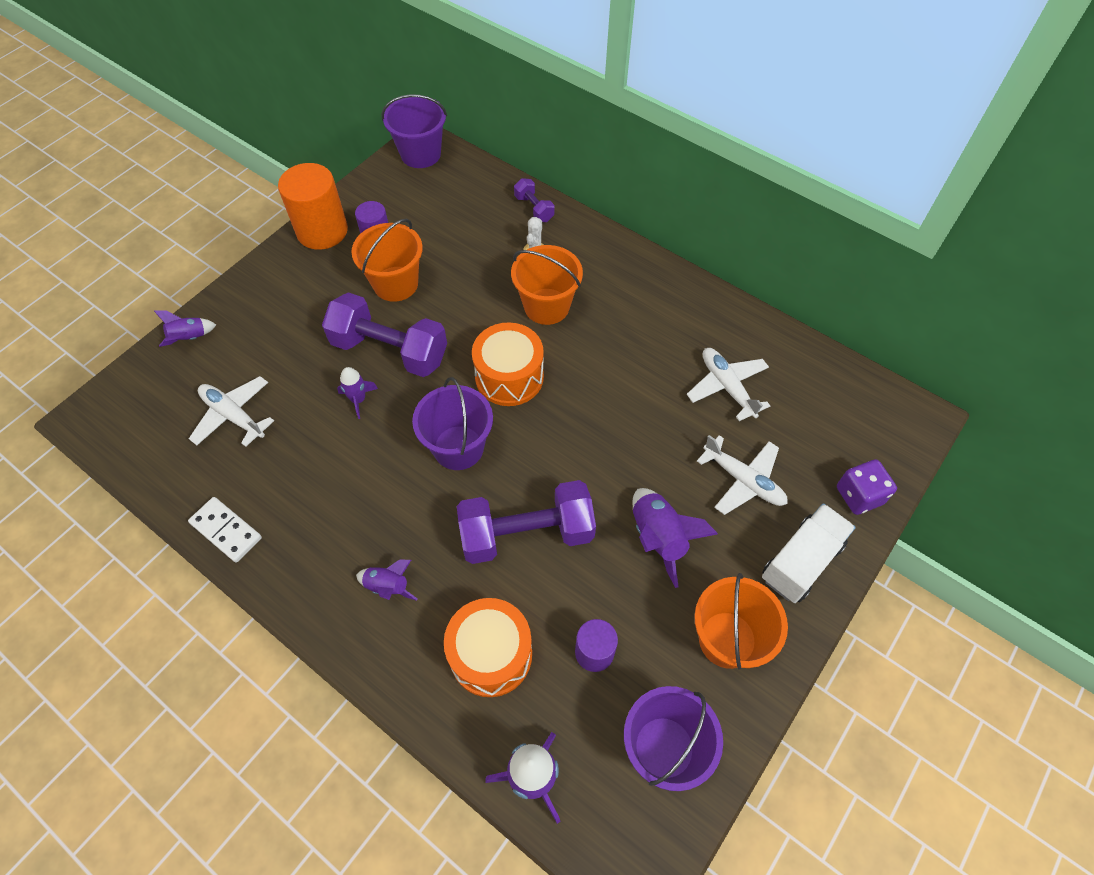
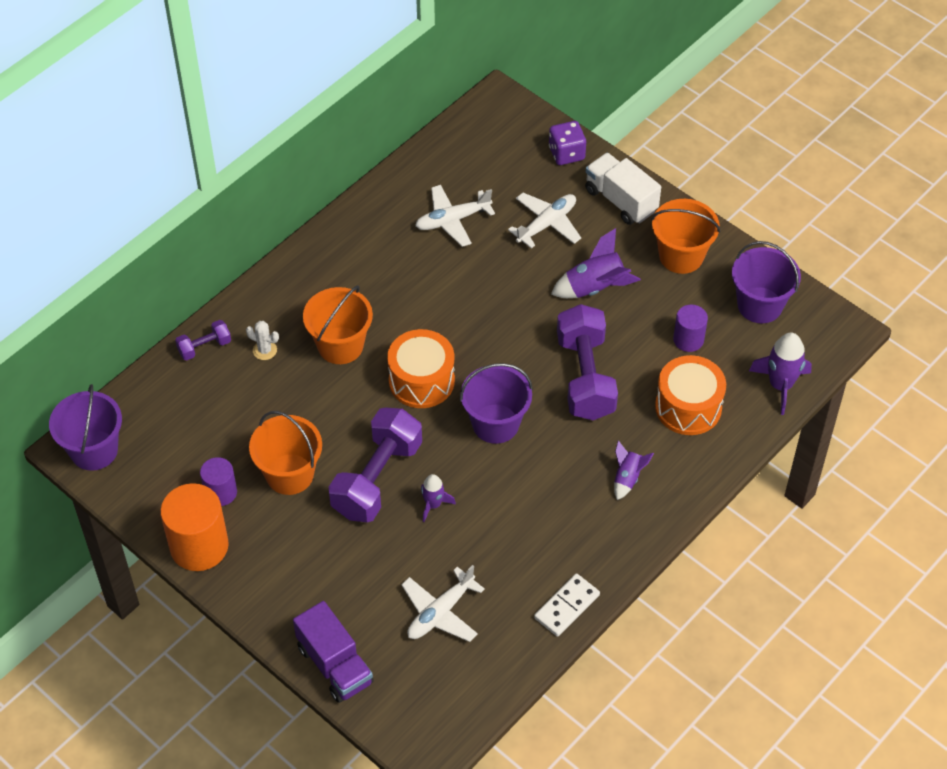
camera: 85 degrees left, 5 degrees down
purple rocket [154,311,216,347] -> purple truck [293,601,374,703]

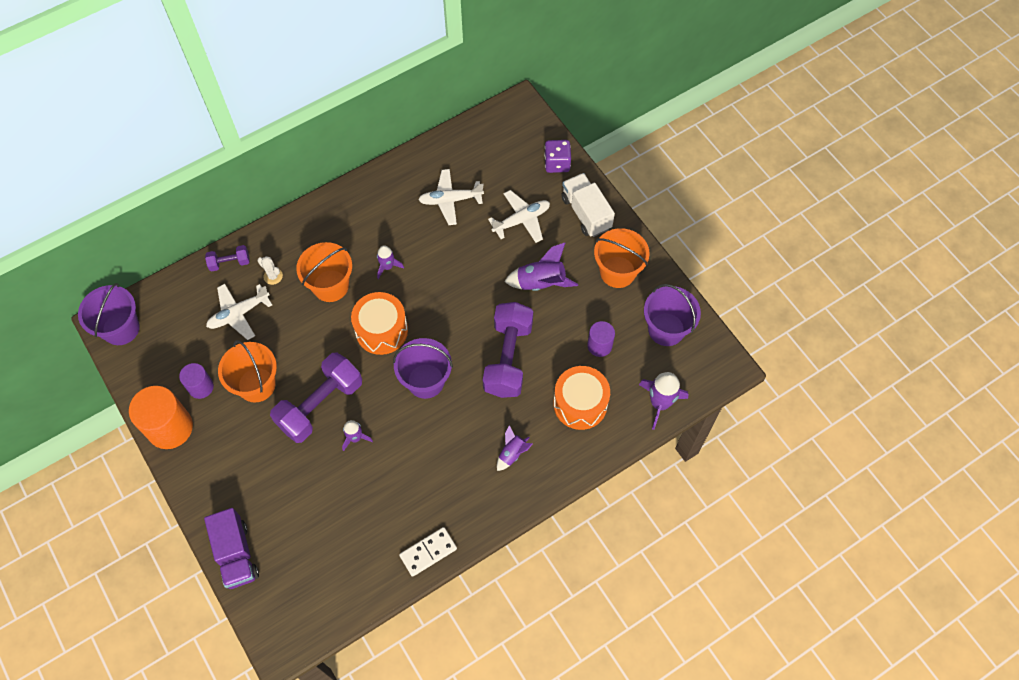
camera: 15 degrees right, 10 degrees up
white plane [401,565,485,642] -> white plane moved to [206,284,272,340]
none -> purple rocket [377,245,404,279]

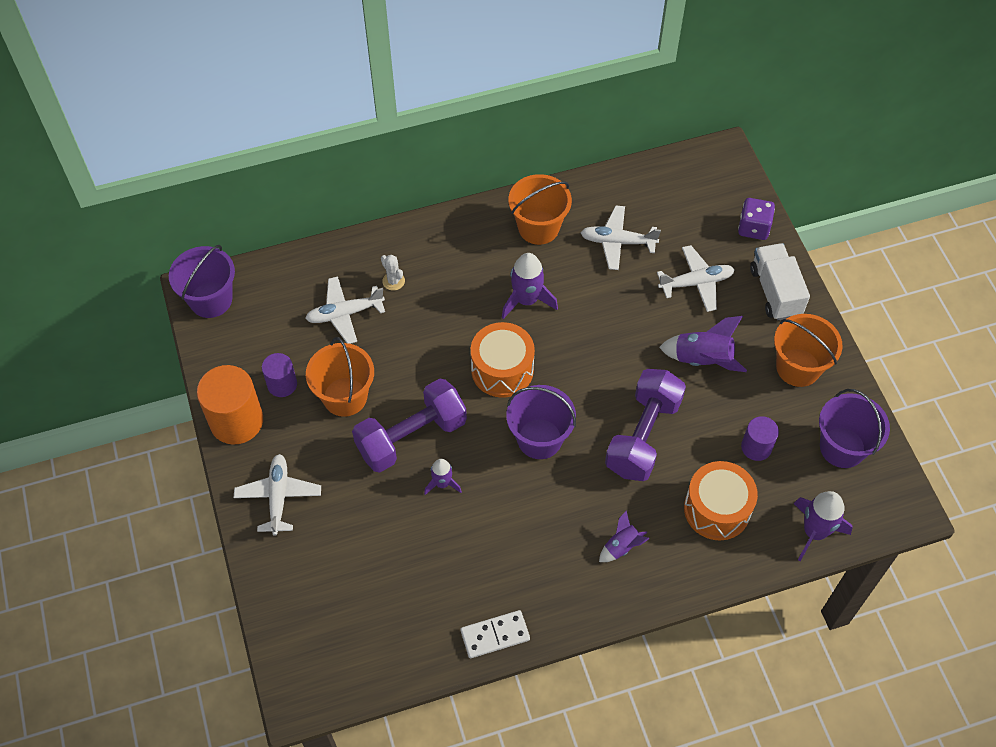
camera: 15 degrees right, 5 degrees down
purple truck [204,508,259,589] -> none
purple dumbbell [205,245,250,272] -> none
orange bucket [296,242,352,302] -> orange bucket moved to [508,174,572,245]
purple rocket [377,245,404,279] -> purple rocket [502,253,558,319], size x1.66
none -> white plane [234,454,321,536]

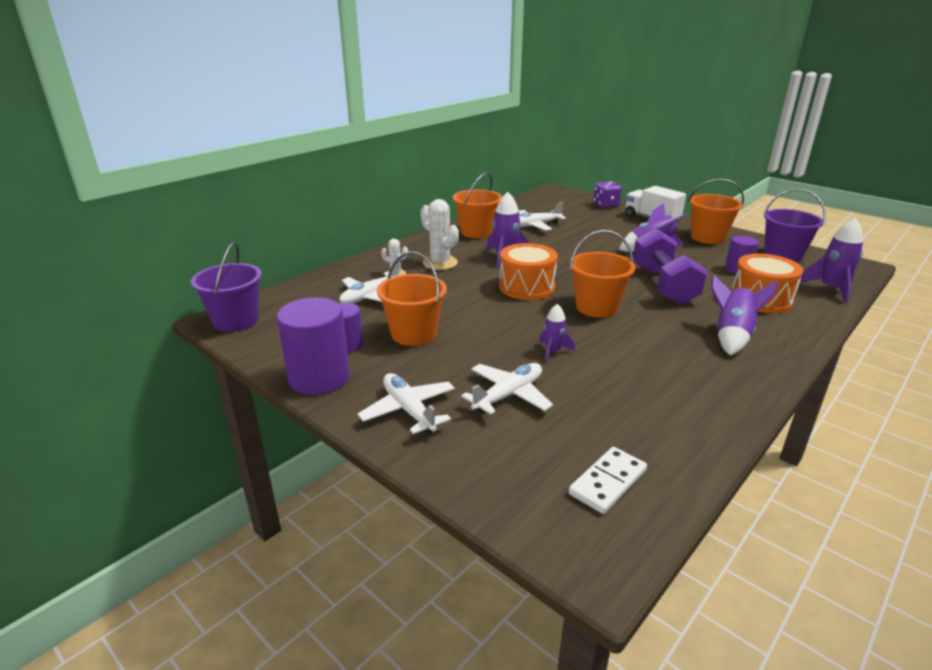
camera: 30 degrees left, 30 degrees down
orange cylinder [197,365,263,444] -> purple cylinder [277,297,350,395]
purple dumbbell [352,378,467,472] -> none
white domino [461,610,530,658] -> white domino moved to [569,447,647,514]
purple bucket [506,385,576,459] -> orange bucket [570,230,635,318]
purple rocket [599,510,649,562] -> purple rocket [711,274,778,355], size x1.66
white plane [657,245,735,312] -> white plane moved to [461,363,553,415]
none -> white cactus [421,199,459,270]

